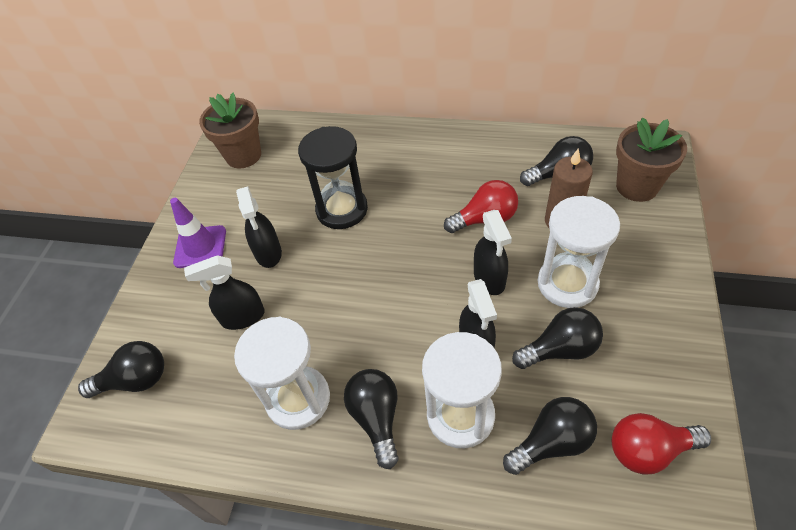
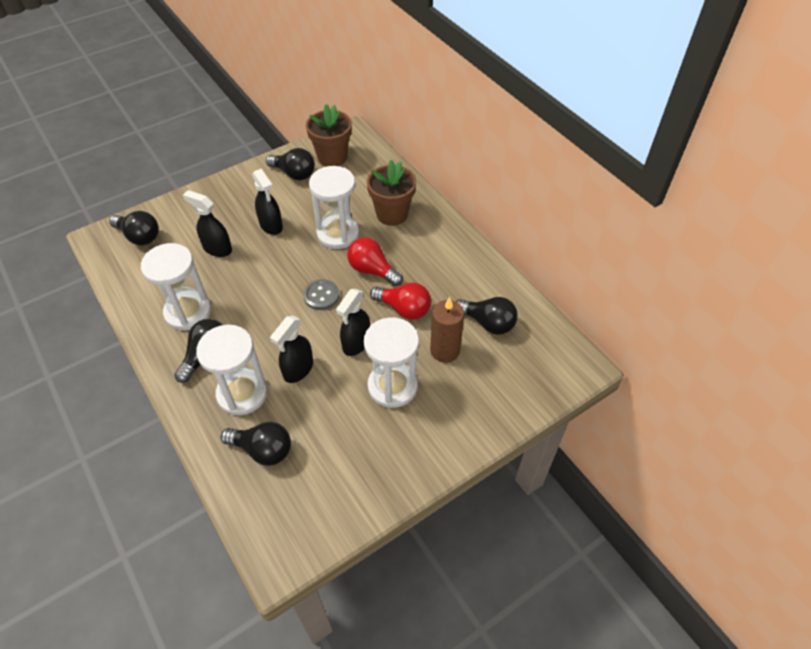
camera: 40 degrees right, 0 degrees up
purple traffic cone [170,198,226,268] -> none
black spray bottle [236,186,282,268] -> black spray bottle turned 60 degrees counterclockwise [252,169,283,235]
black hourglass [298,126,368,229] -> white hourglass [309,166,359,249]
black light bulb [512,307,603,369] -> black light bulb moved to [266,148,315,180]
red light bulb [612,413,711,475] -> red light bulb moved to [347,237,403,286]
brown flower pot [616,118,687,202] -> brown flower pot moved to [367,160,416,226]
none -> grey button [303,279,339,310]

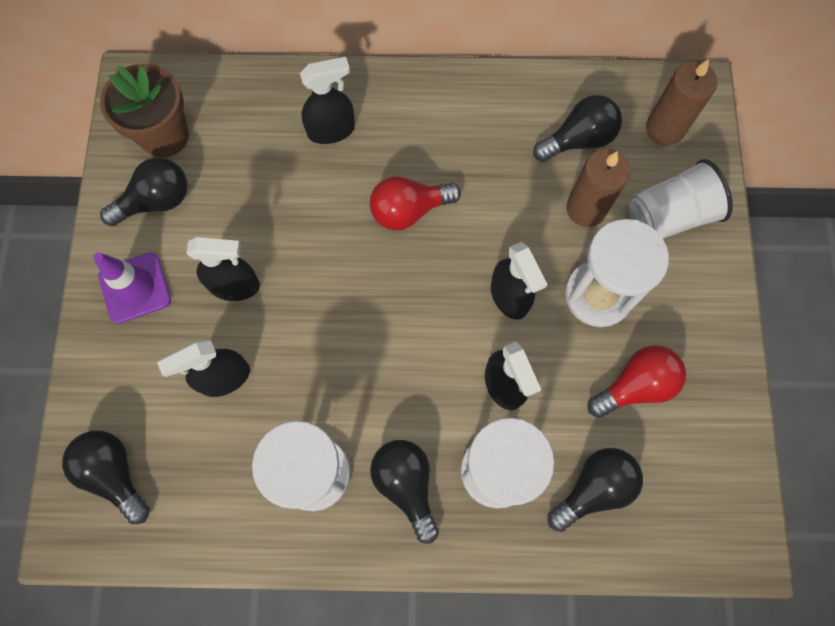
camera: 55 degrees left, 20 degrees up
black light bulb [109,211,159,245] -> black light bulb turned 105 degrees counterclockwise [62,431,150,524]
grey button [303,279,339,310] -> none
white hourglass [309,166,359,249] -> none
brown flower pot [367,160,416,226] -> black spray bottle [300,57,355,144]
red light bulb [370,283,431,320] -> red light bulb moved to [588,345,686,418]
none -> purple traffic cone [93,252,171,324]
none -> white cup [629,159,733,239]
none -> brown candle [646,59,718,145]

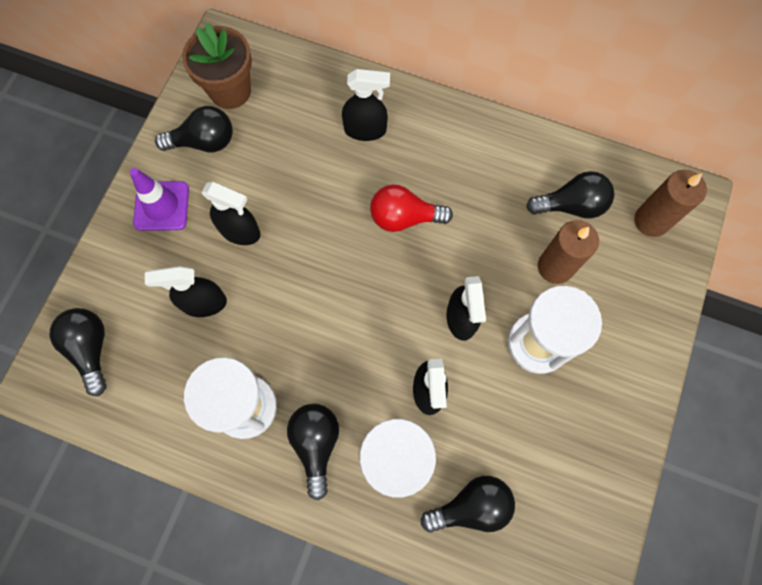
camera: 20 degrees right, 0 degrees up
red light bulb [588,345,686,418] -> none
white cup [629,159,733,239] -> none

